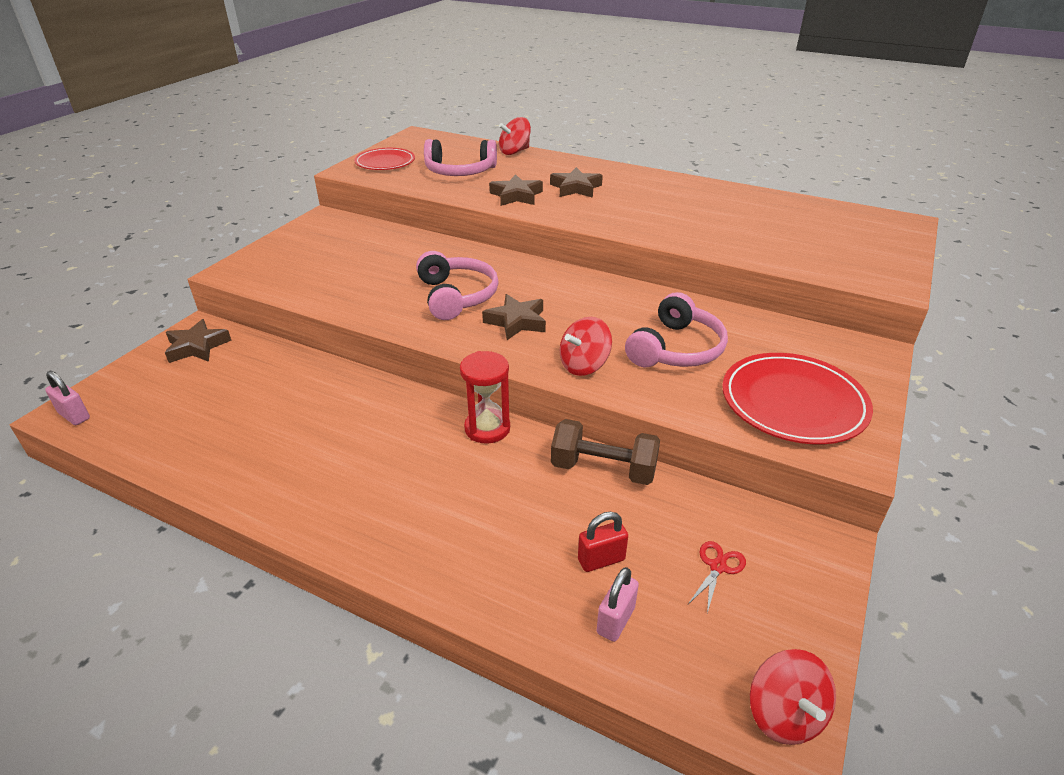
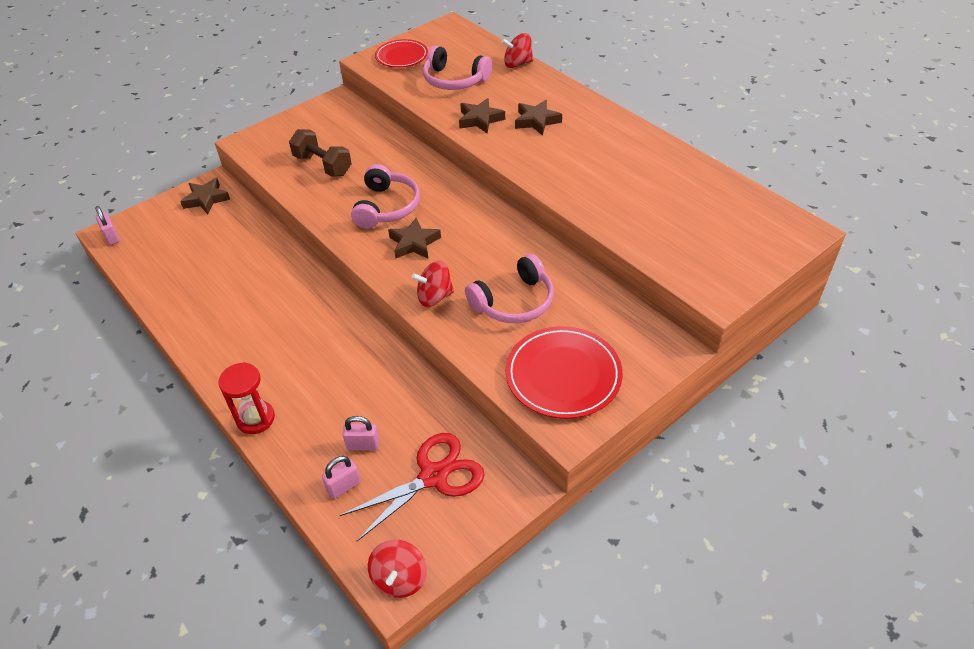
camera: 25 degrees right, 10 degrees up
red hourglass [460,351,510,444] -> red hourglass moved to [218,362,275,434]
brown dumbbell [551,419,660,485] -> brown dumbbell moved to [289,129,352,177]
red padlock [578,512,628,572] -> pink padlock [342,416,380,451]
red scissors [688,541,746,613] -> red scissors [340,433,485,541], size x2.29

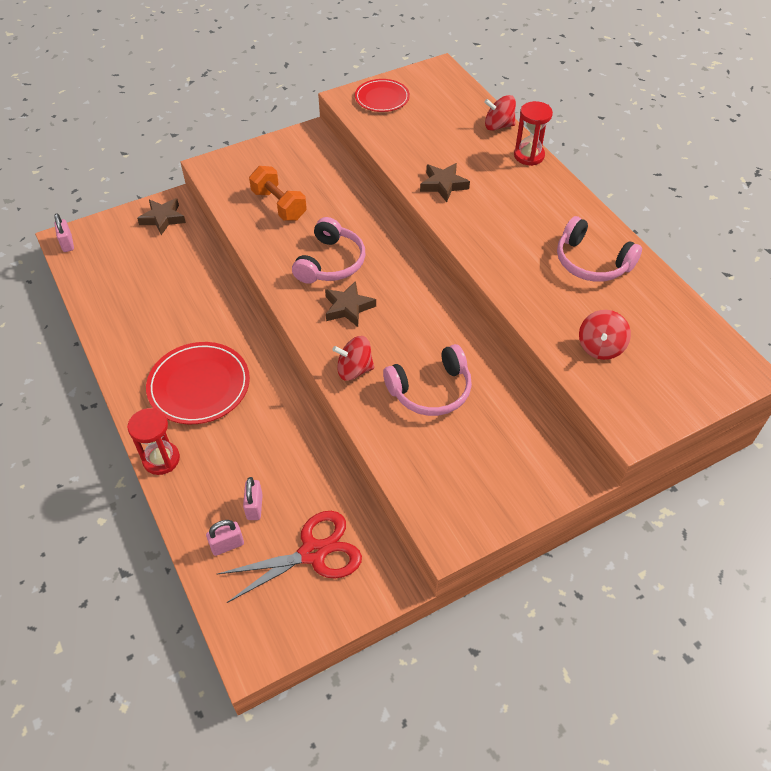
camera: 10 degrees right, 5 degrees up
brown dumbbell [289,129,352,177] -> orange dumbbell [249,166,307,221]
pink padlock [342,416,380,451] -> pink padlock turned 75 degrees clockwise [243,477,263,520]
red spinning top [368,540,427,598] -> red spinning top moved to [579,310,631,360]
pink headphones [423,45,492,90] -> pink headphones moved to [557,216,642,282]
red plate [505,326,623,419] -> red plate moved to [146,342,250,424]
brown star [515,100,562,136] -> none
none -> red hourglass [514,101,553,166]

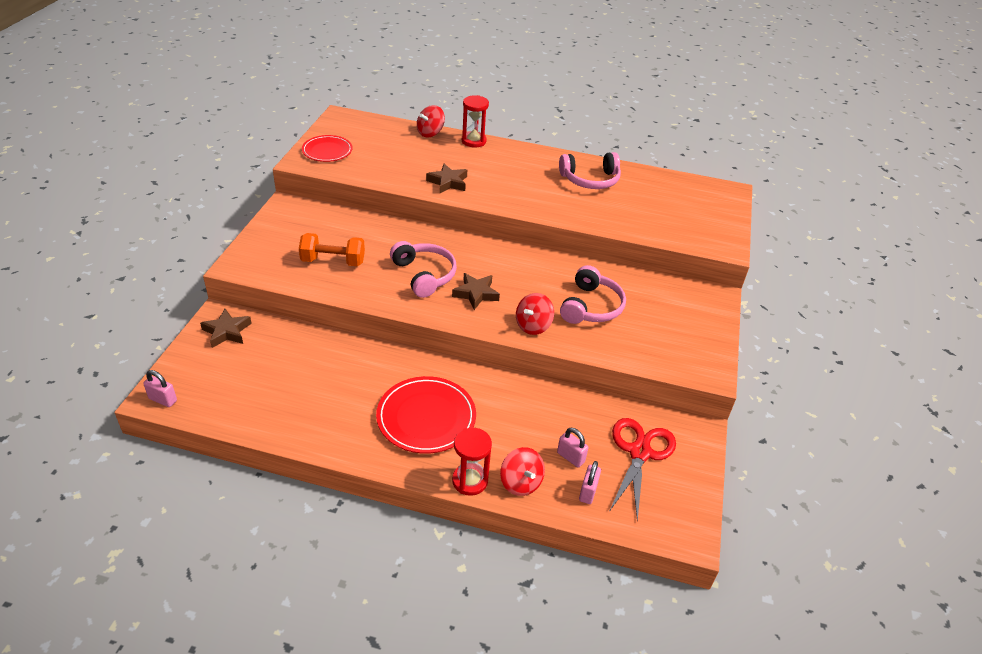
camera: 50 degrees left, 10 degrees down
red spinning top [579,310,631,360] -> red spinning top moved to [500,447,545,496]

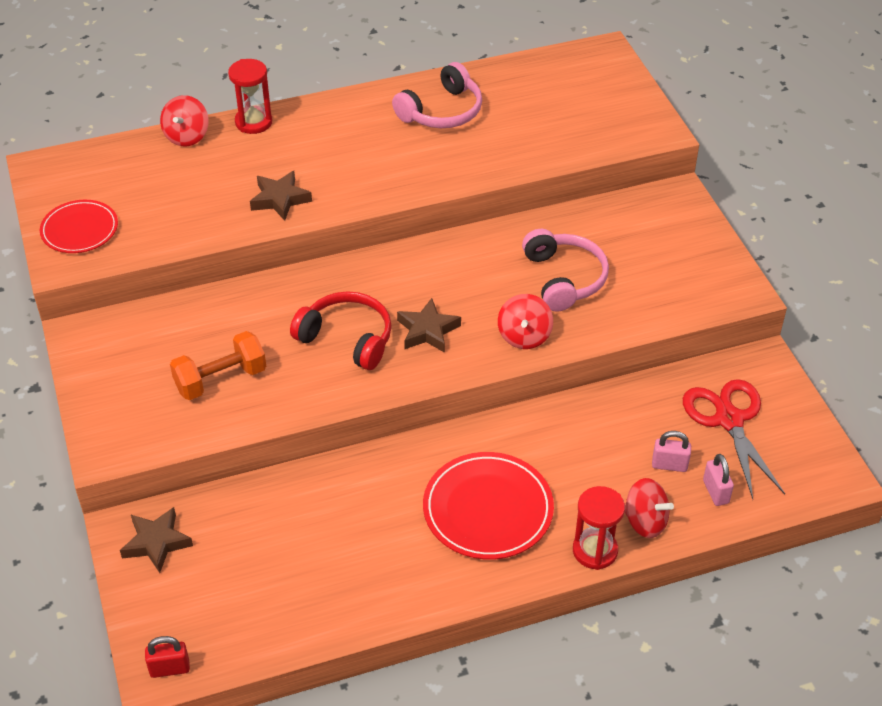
camera: 30 degrees left, 5 degrees up
pink padlock [143,370,177,407] -> red padlock [145,636,190,678]
pink headphones [390,241,457,298] -> red headphones [290,291,392,370]

